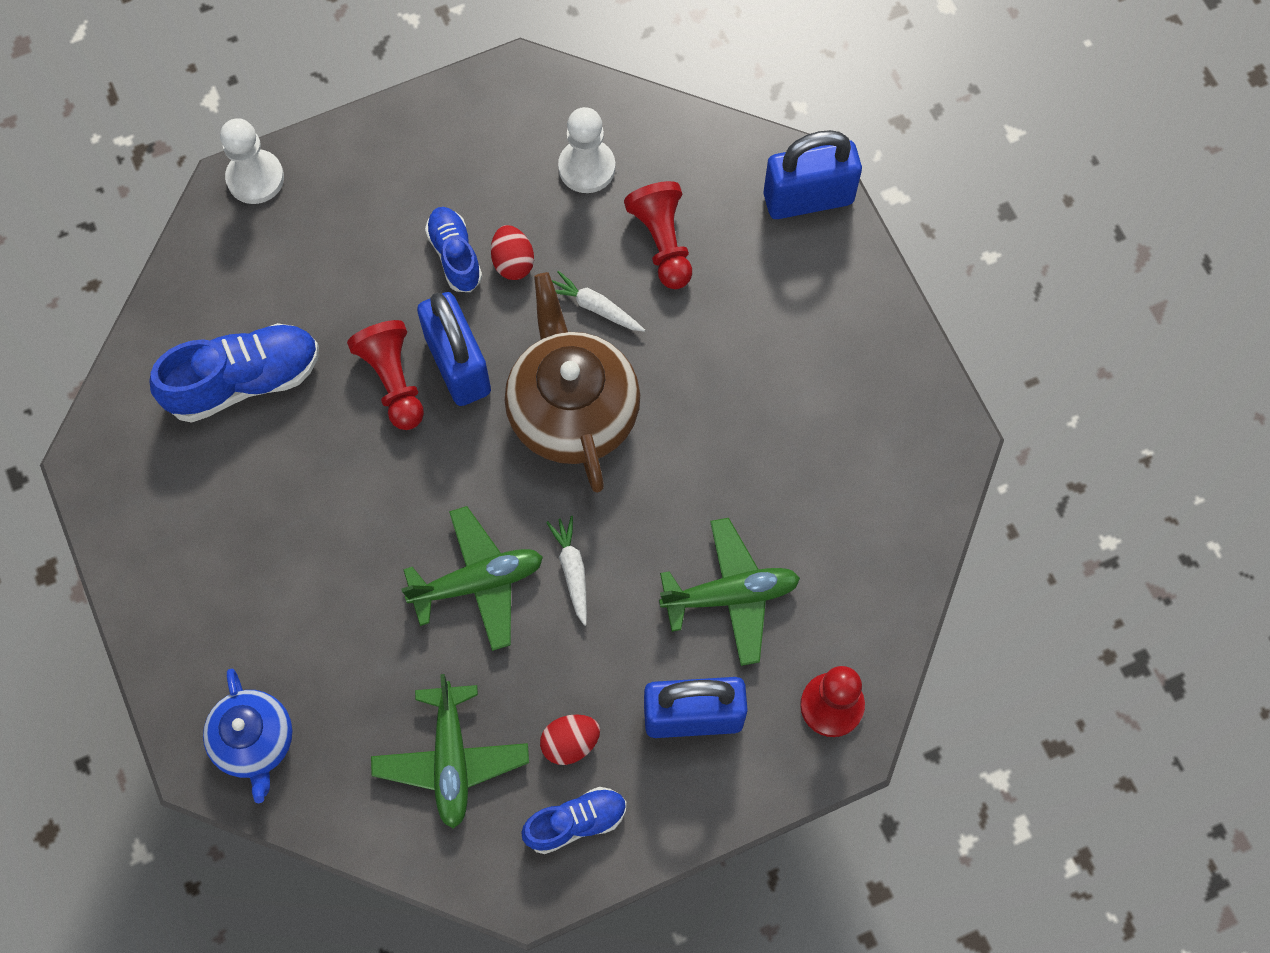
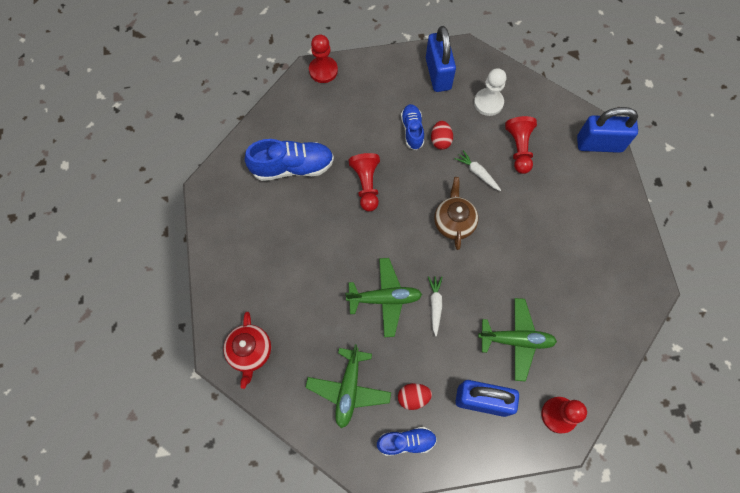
camera: 15 degrees right, 0 degrees up
blue teapot [203,669,292,803] -> red teapot [223,312,271,389]
white pawn [220,118,284,204] -> red pawn [309,35,338,83]
blue padlock [417,292,491,406] -> blue padlock moved to [426,26,456,92]
brown teapot [505,272,640,493] -> brown teapot [434,177,478,250], size x0.61

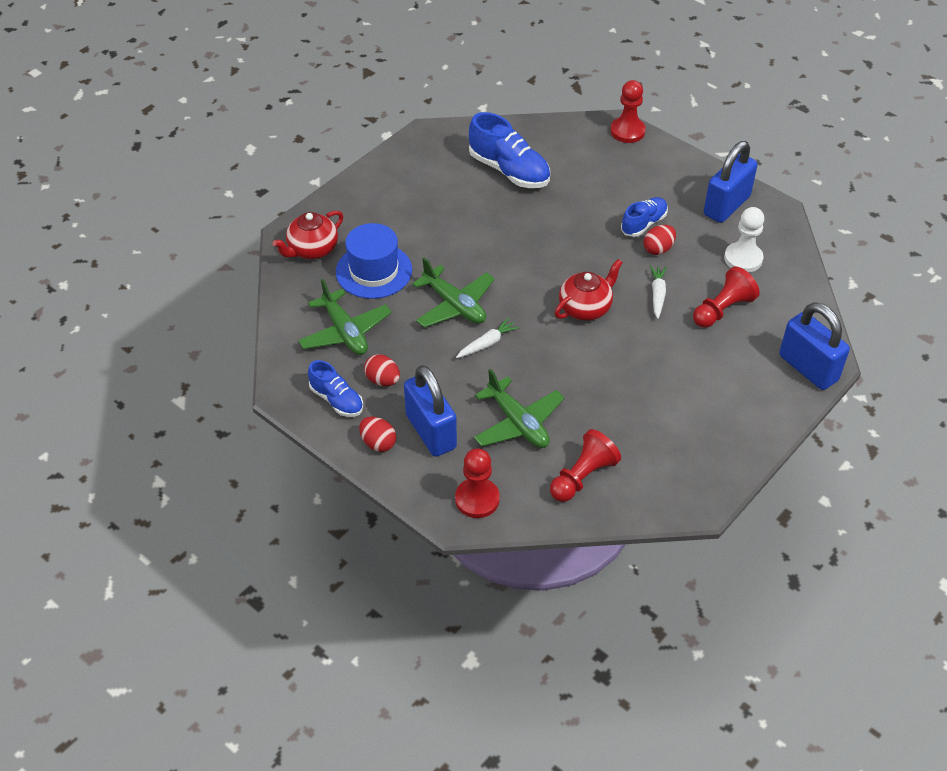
camera: 50 degrees right, 20 degrees down
green plane [305,344,391,428] -> green plane turned 90 degrees counterclockwise [298,279,391,355]
red pawn [349,153,380,211] -> red pawn moved to [550,429,621,502]
brown teapot [434,177,478,250] -> red teapot [555,259,623,321]
none -> blue hat [336,223,412,299]
none -> red egg [359,417,396,452]

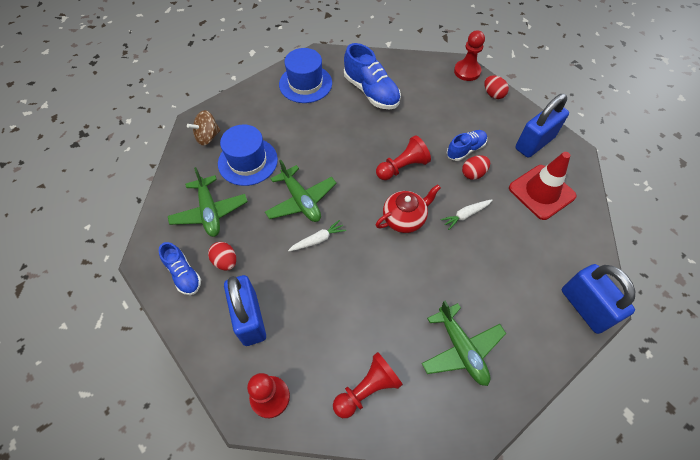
camera: 10 degrees right, 10 degrees up
red teapot [272,211,343,259] -> brown spinning top [187,110,221,146]
red egg [359,417,396,452] -> red egg moved to [484,75,509,99]
green plane [474,369,565,448] -> green plane moved to [421,301,506,386]
white carrot [650,265,667,319] -> white carrot turned 135 degrees counterclockwise [440,199,492,230]
red pawn [693,266,760,328] -> red pawn moved to [376,135,431,180]
white pawn [724,207,764,272] -> red traffic cone [509,152,577,220]
none -> blue hat [279,48,332,103]

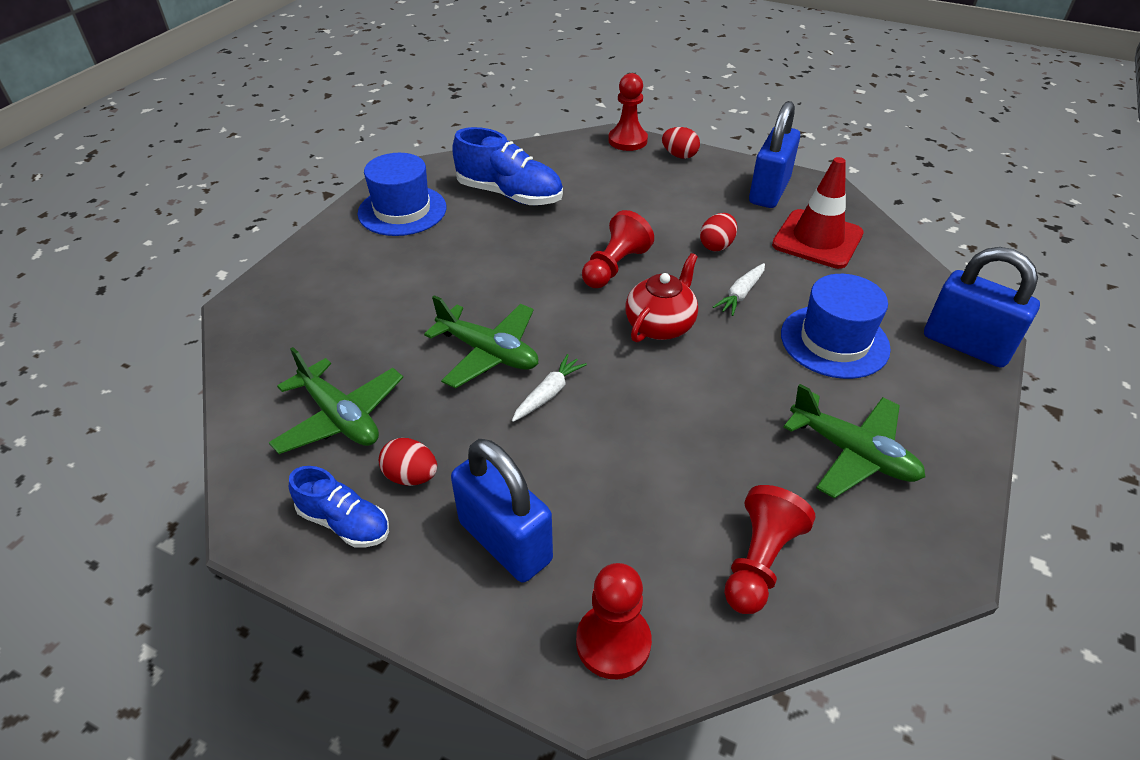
camera: 25 degrees left, 15 degrees down
brown spinning top [187,110,221,146] -> none
blue hat [218,125,278,186] -> blue hat moved to [781,274,891,379]
blue shoe [447,130,487,161] -> none

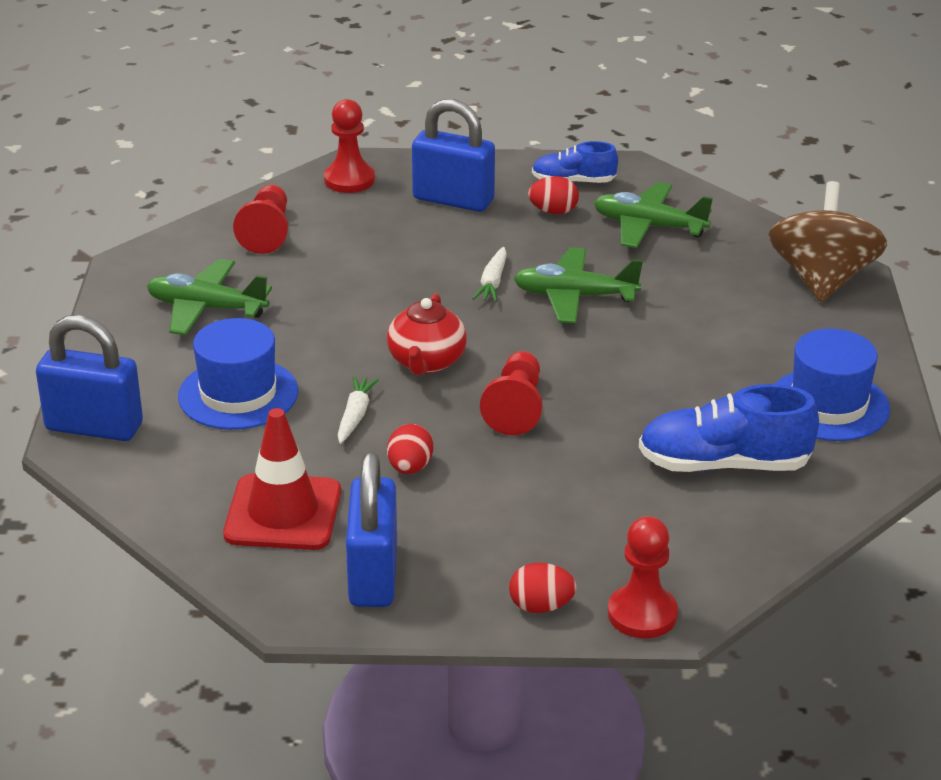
camera: 155 degrees right, 10 degrees down
none -> brown spinning top [769,181,887,302]

